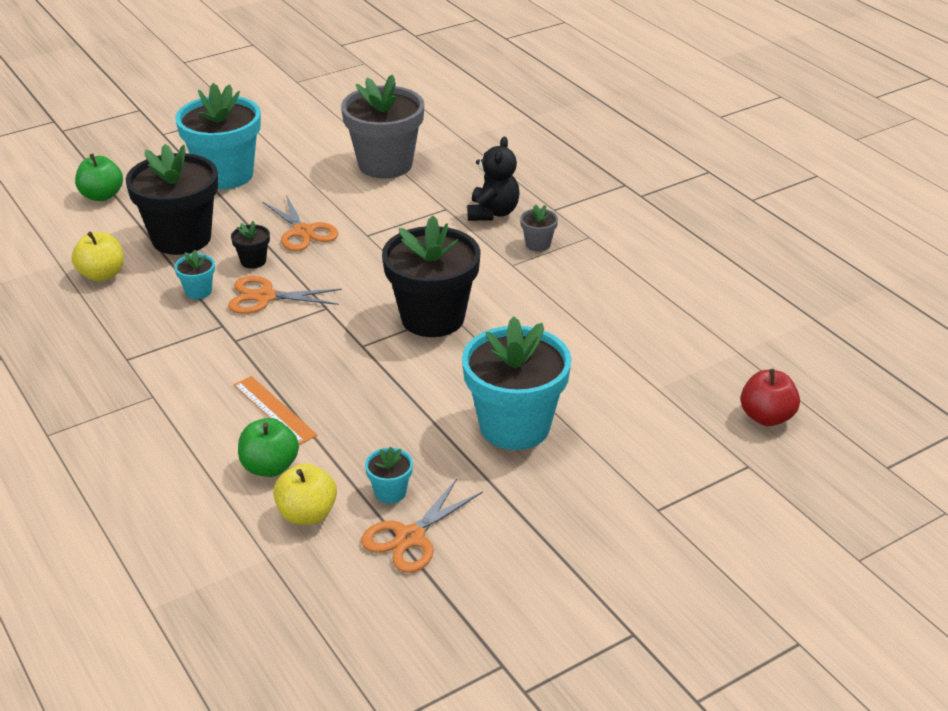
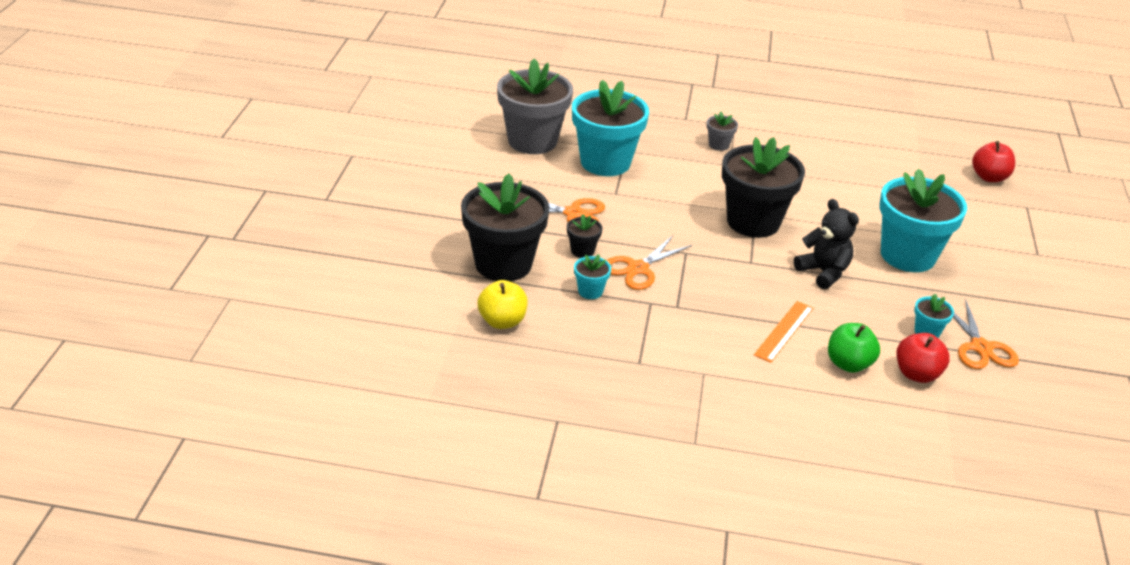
camera: 50 degrees left, 0 degrees up
green apple [75,154,123,201] -> none
turquoise flower pot [175,83,261,189] -> turquoise flower pot moved to [572,80,649,176]
orange ruler [233,376,318,445] -> orange ruler turned 60 degrees counterclockwise [754,301,814,363]
yellow apple [273,463,337,525] -> red apple [897,333,950,383]
black teddy bear [467,137,520,221] -> black teddy bear moved to [794,199,859,290]

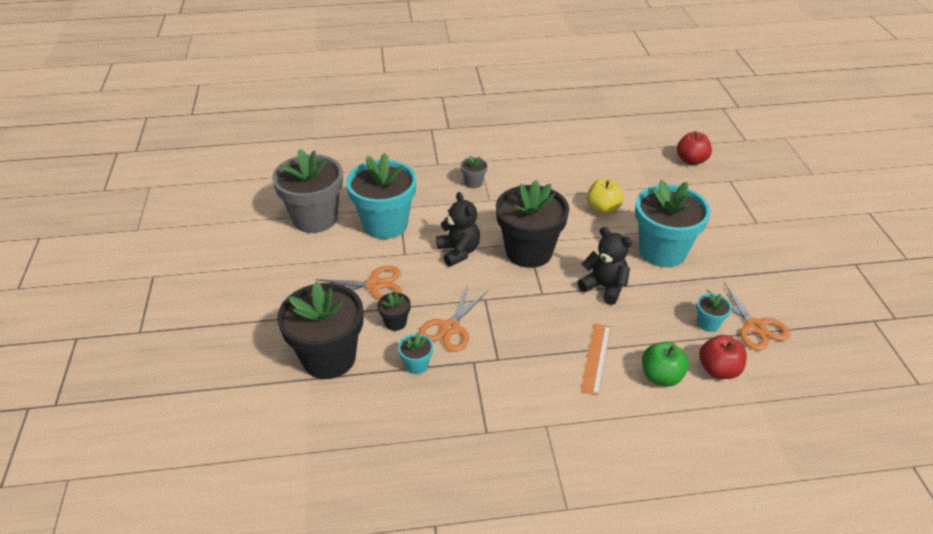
camera: 15 degrees left, 5 degrees up
yellow apple [477,280,528,329] -> yellow apple moved to [587,179,624,214]
none -> black teddy bear [436,192,480,267]

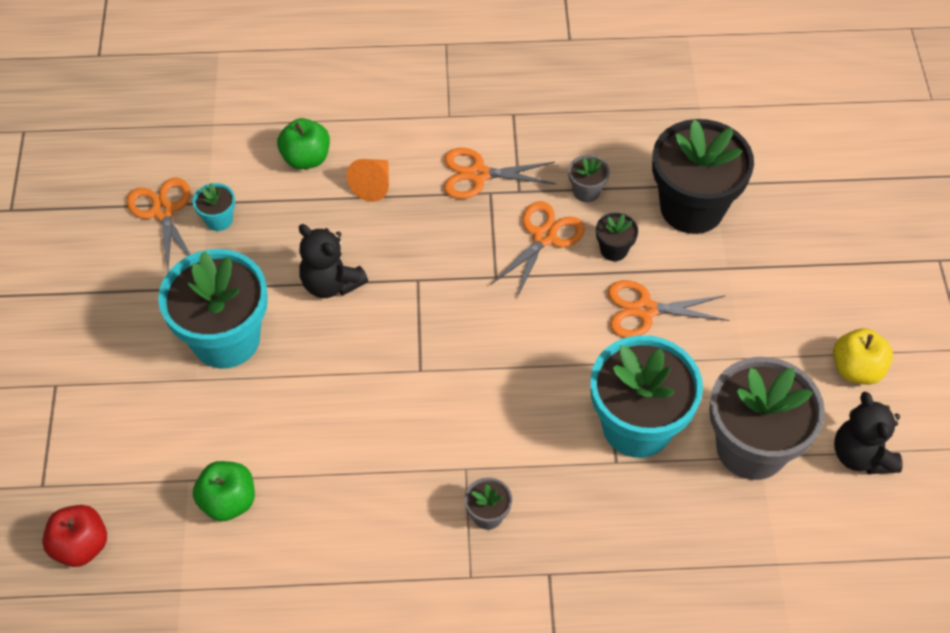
camera: 175 degrees left, 15 degrees up
turquoise flower pot [398,333,433,374] -> grey flower pot [568,155,610,202]
black teddy bear [436,192,480,267] -> black teddy bear moved to [834,392,902,474]
black flower pot [496,180,569,268] -> none
orange ruler [581,323,611,396] -> orange cone [346,159,389,202]
yellow apple [587,179,624,214] -> yellow apple moved to [833,328,893,385]
red apple [699,335,747,379] -> none
none -> green apple [193,461,255,521]
none -> orange scissors [444,148,556,199]

